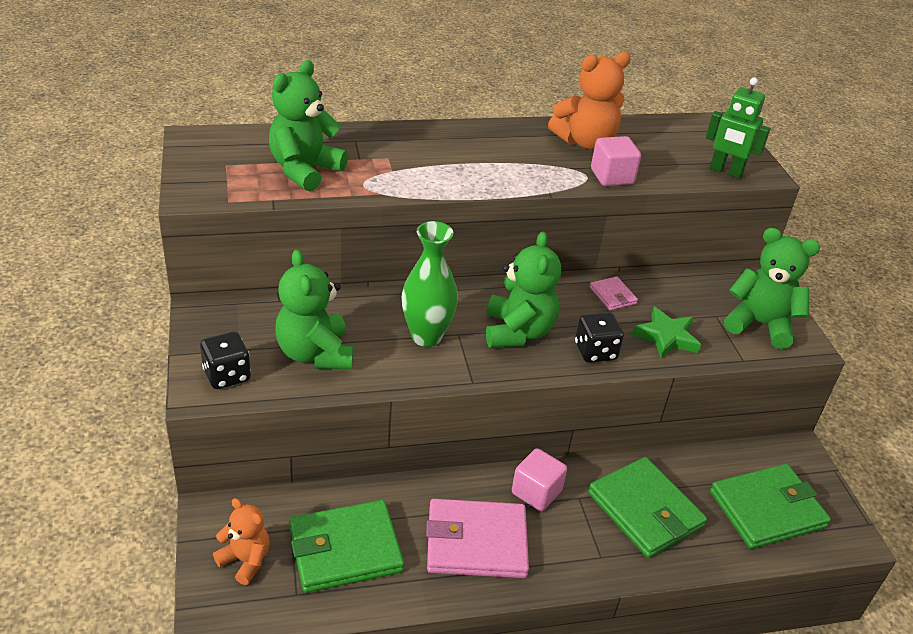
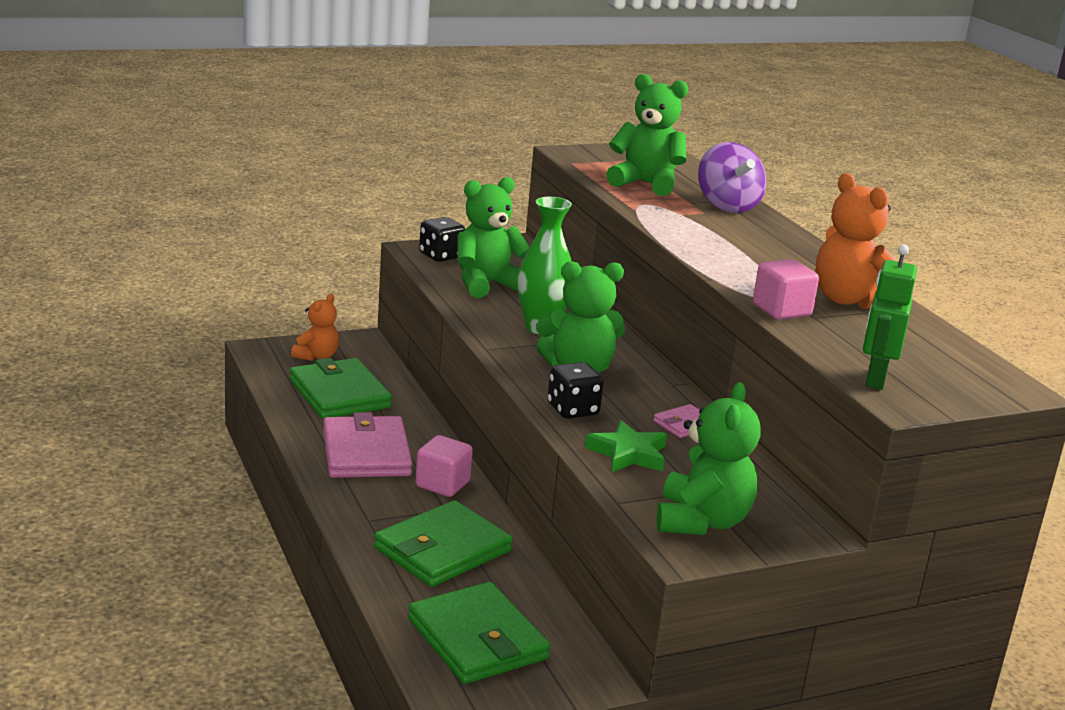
camera: 80 degrees right, 15 degrees down
none -> purple spinning top [698,142,766,213]

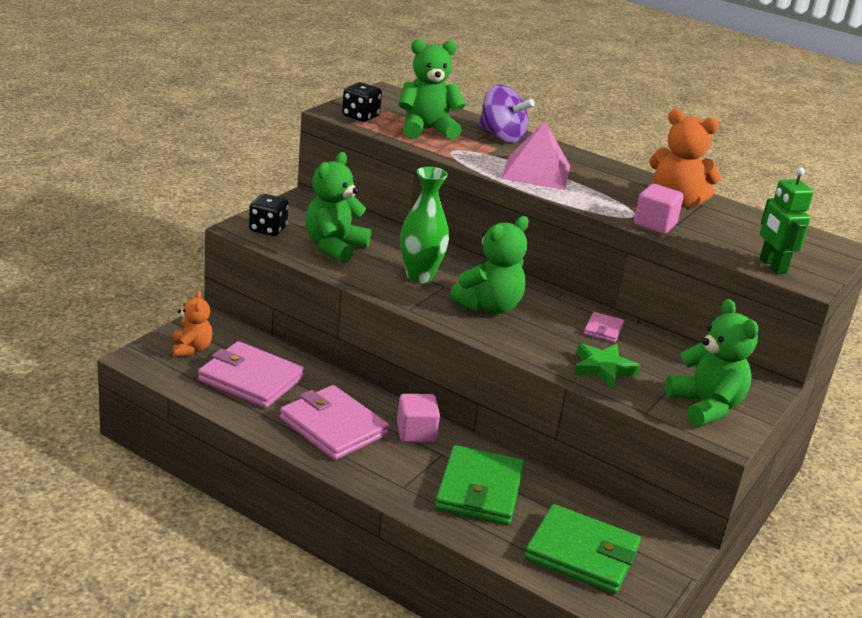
camera: 35 degrees left, 5 degrees up
green wallet [290,358,392,419] -> pink wallet [198,341,304,408]
black dice [547,362,604,419] -> black dice moved to [342,82,382,122]
none -> pink pyramid [501,122,570,190]

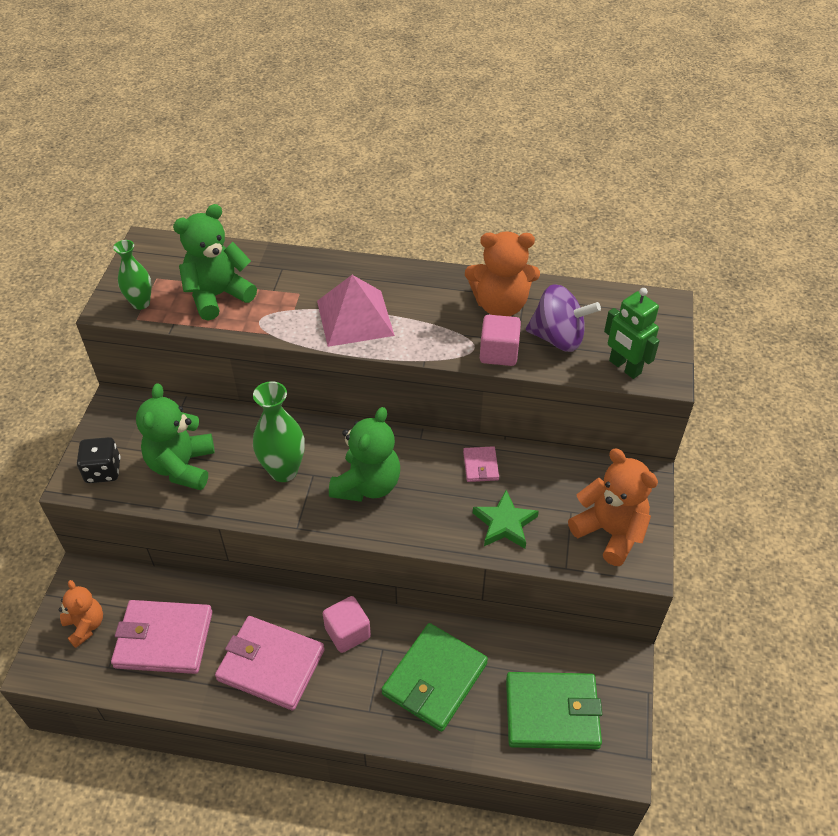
camera: 20 degrees left, 20 degrees up
black dice [342,82,382,122] -> green vase [113,240,152,310]
green wallet [435,445,524,525] -> green wallet turned 45 degrees clockwise [382,623,488,732]
purple spinning top [478,84,535,143] -> purple spinning top moved to [526,284,601,352]
green teddy bear [665,299,758,427] -> orange teddy bear [568,448,658,566]

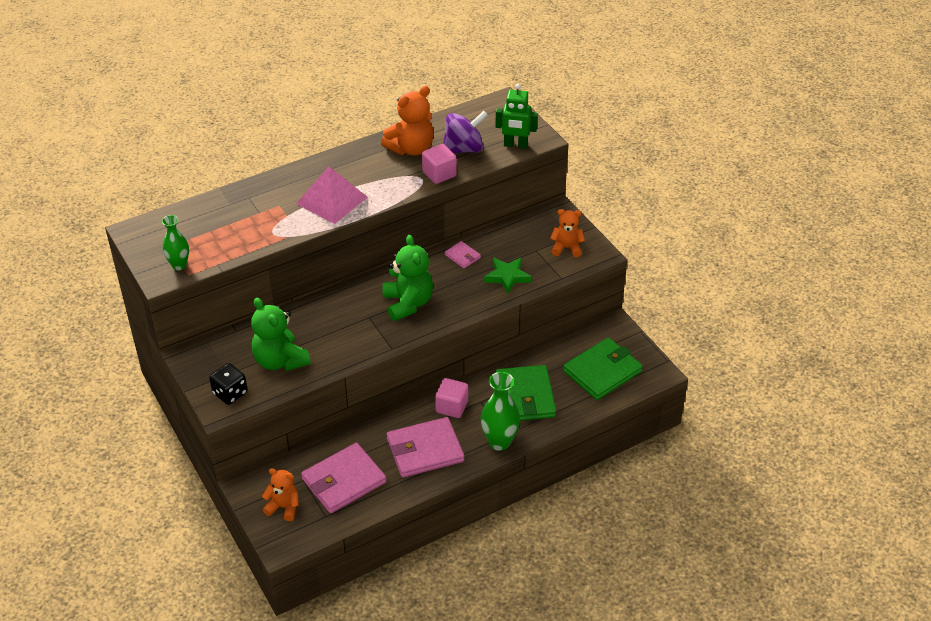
camera: 40 degrees left, 5 degrees down
green teddy bear [173,204,257,320] -> none
green vase [253,381,305,482] -> green vase moved to [480,372,520,451]
orange teddy bear [568,448,658,566] -> orange teddy bear [550,209,585,257], size x0.63

